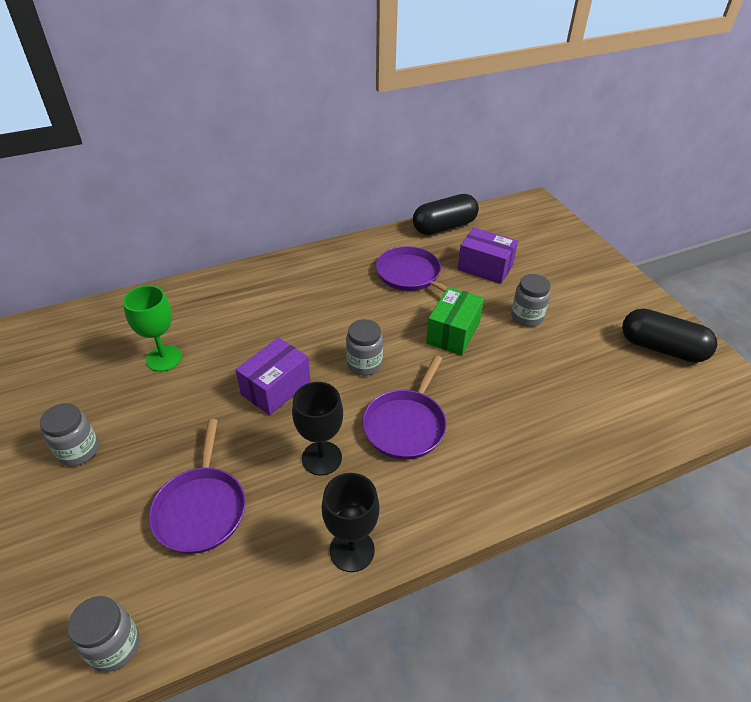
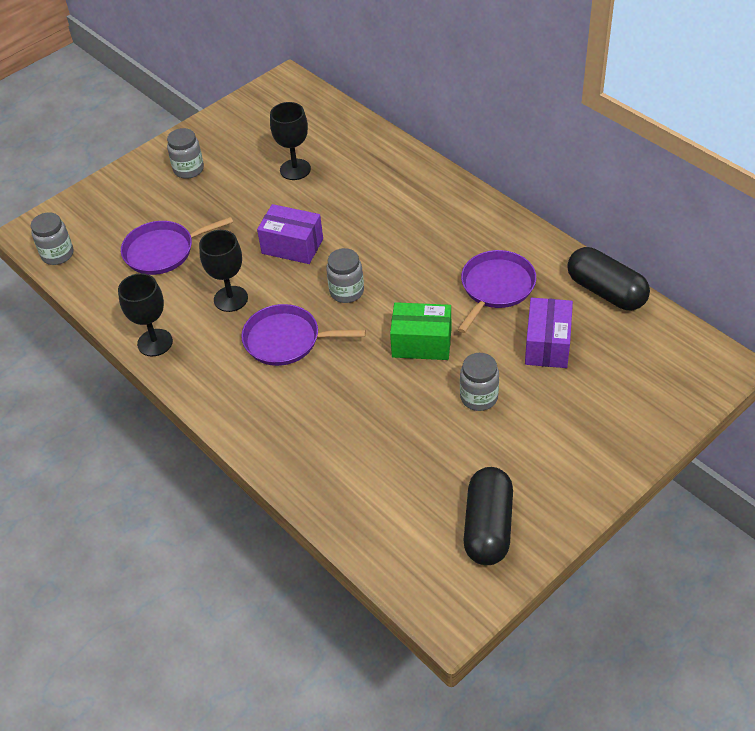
camera: 75 degrees right, 5 degrees up
green goblet [123,285,182,372] -> black goblet [270,102,311,180]

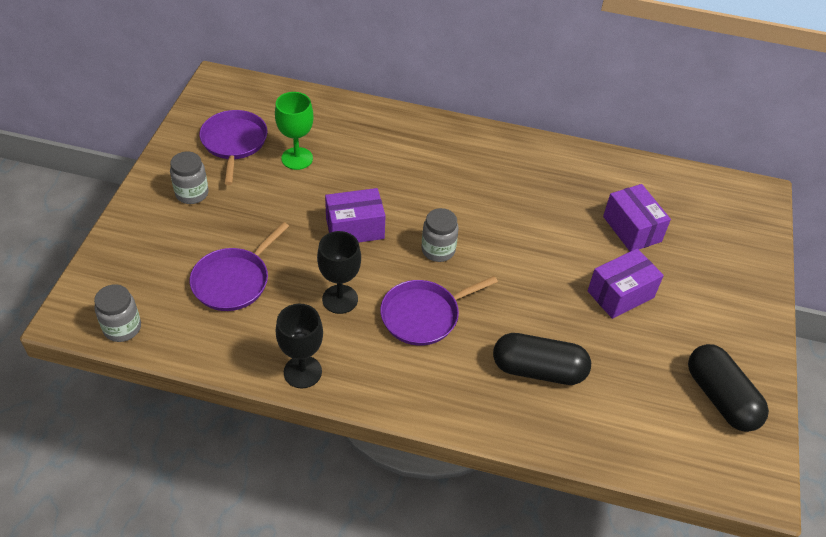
camera: 40 degrees left, 0 degrees up
black goblet [270,102,311,180] -> green goblet [275,92,314,170]
green box [390,302,451,360] -> none
purple pan [458,250,536,333] -> purple pan moved to [200,110,268,185]
grey jar [460,353,499,411] -> purple box [588,248,664,319]
black capsule [567,247,650,310] -> black capsule moved to [493,333,591,385]

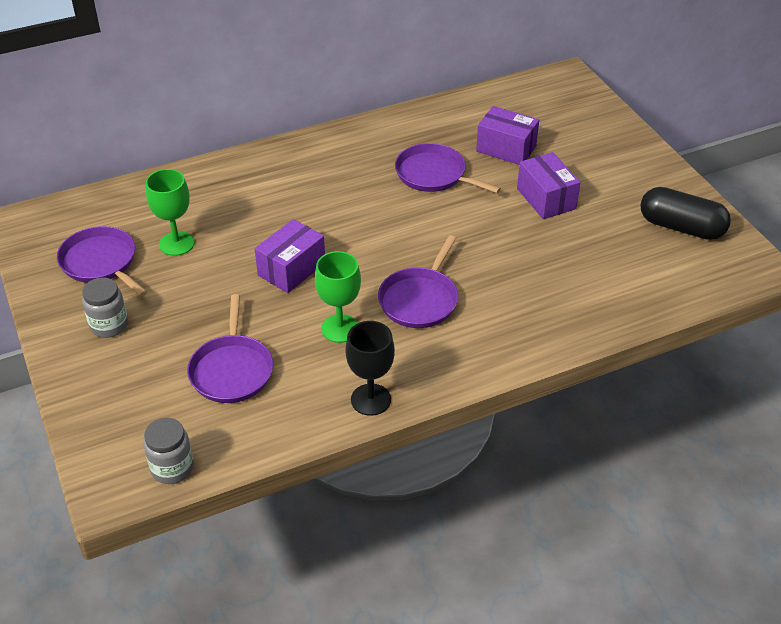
camera: 35 degrees left, 5 degrees down
black goblet [317,231,361,314] -> green goblet [315,251,361,343]
grey jar [421,208,459,262] -> none
black capsule [493,333,591,385] -> none
purple box [588,248,664,319] -> purple box turned 45 degrees counterclockwise [517,152,581,219]
none -> purple pan [395,143,501,193]

